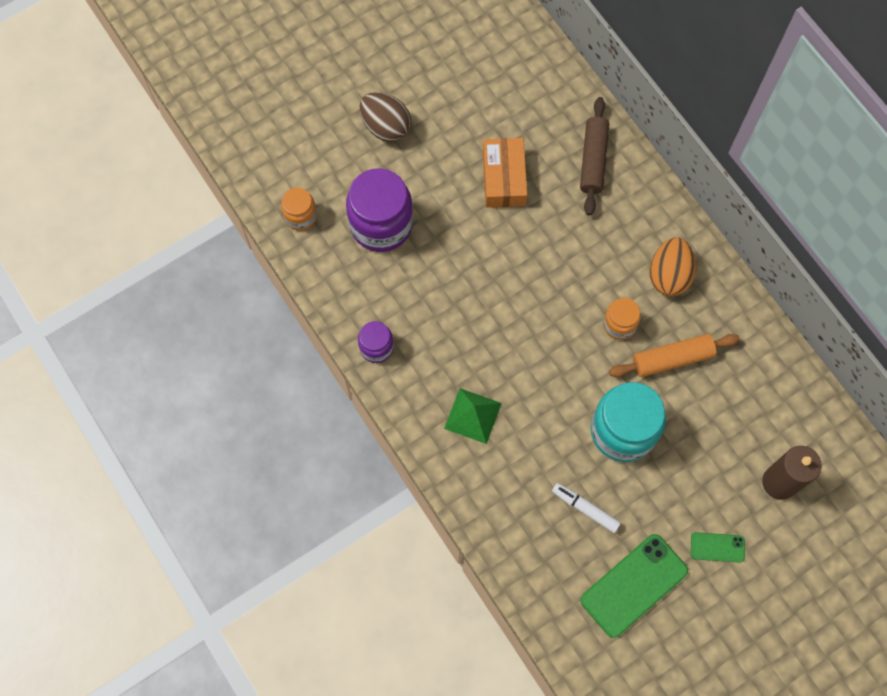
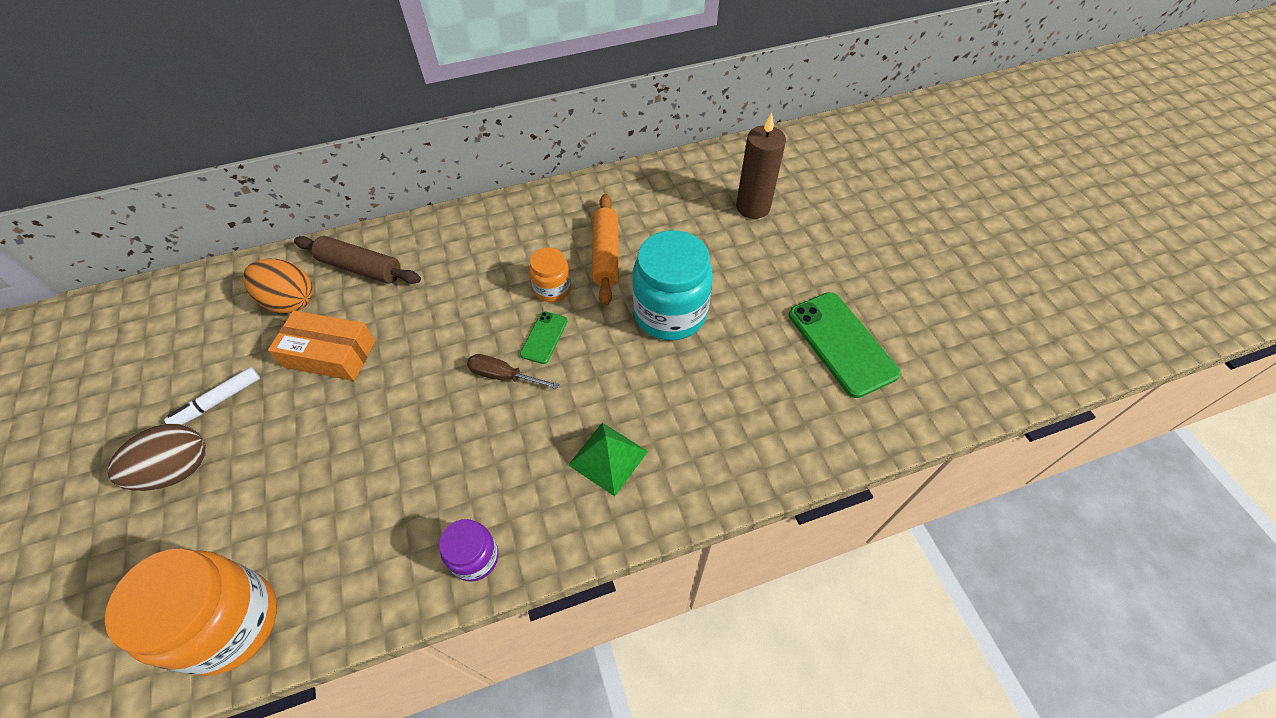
camera: 75 degrees left, 15 degrees down
orange jar [281,188,317,231] -> orange jar [105,548,277,676], size x1.91
purple jar [346,168,413,252] -> none
white marker [552,483,621,533] -> white marker moved to [164,367,260,425]
orange egg [650,237,696,296] -> orange egg moved to [243,259,313,314]
green phone [691,532,745,563] -> green phone moved to [520,311,567,364]
none -> brown screwdriver [467,354,559,389]

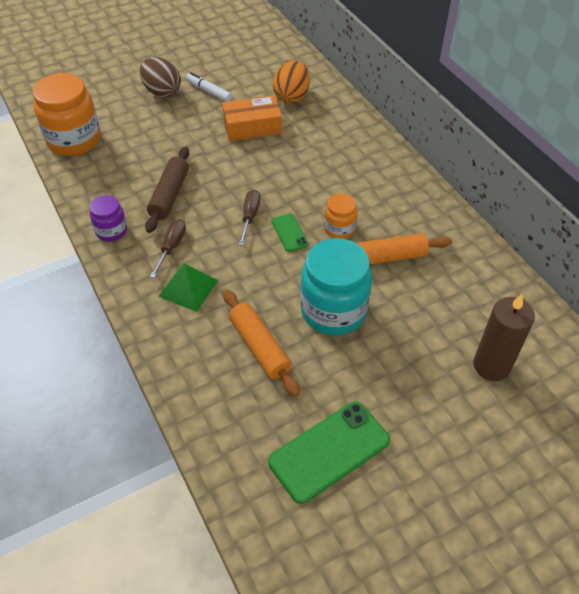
camera: 80 degrees right, 5 degrees down
orange box [268,310,375,381] -> orange box turned 75 degrees clockwise [222,95,282,141]
brown rolling pin [294,236,421,284] -> brown rolling pin moved to [145,147,189,233]
green phone [520,311,567,364] -> green phone turned 60 degrees clockwise [272,214,308,252]
none -> brown screwdriver [150,219,186,278]
none -> orange rolling pin [223,290,300,396]

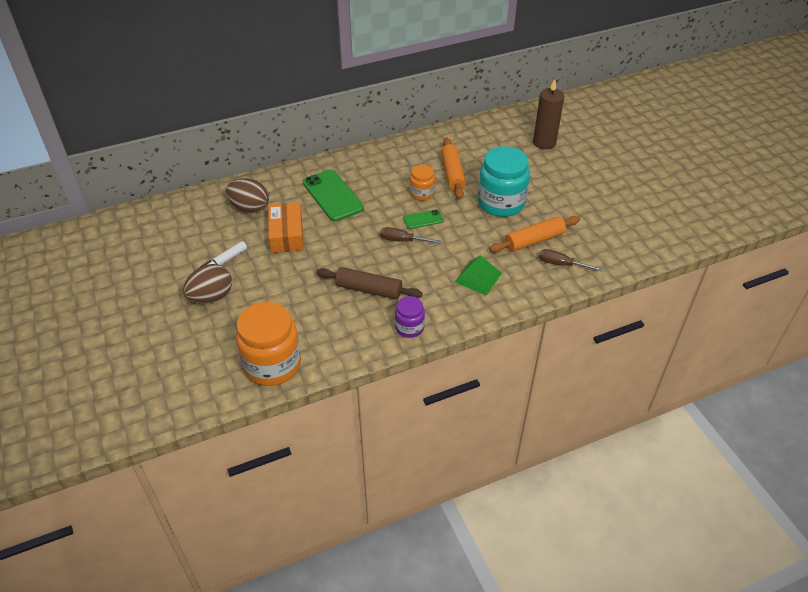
camera: 85 degrees left, 5 degrees down
brown screwdriver [150,219,186,278] -> brown screwdriver moved to [539,249,603,271]
green phone [268,402,390,504] -> green phone moved to [303,170,364,221]
orange egg [273,61,310,104] -> brown egg [226,178,269,213]

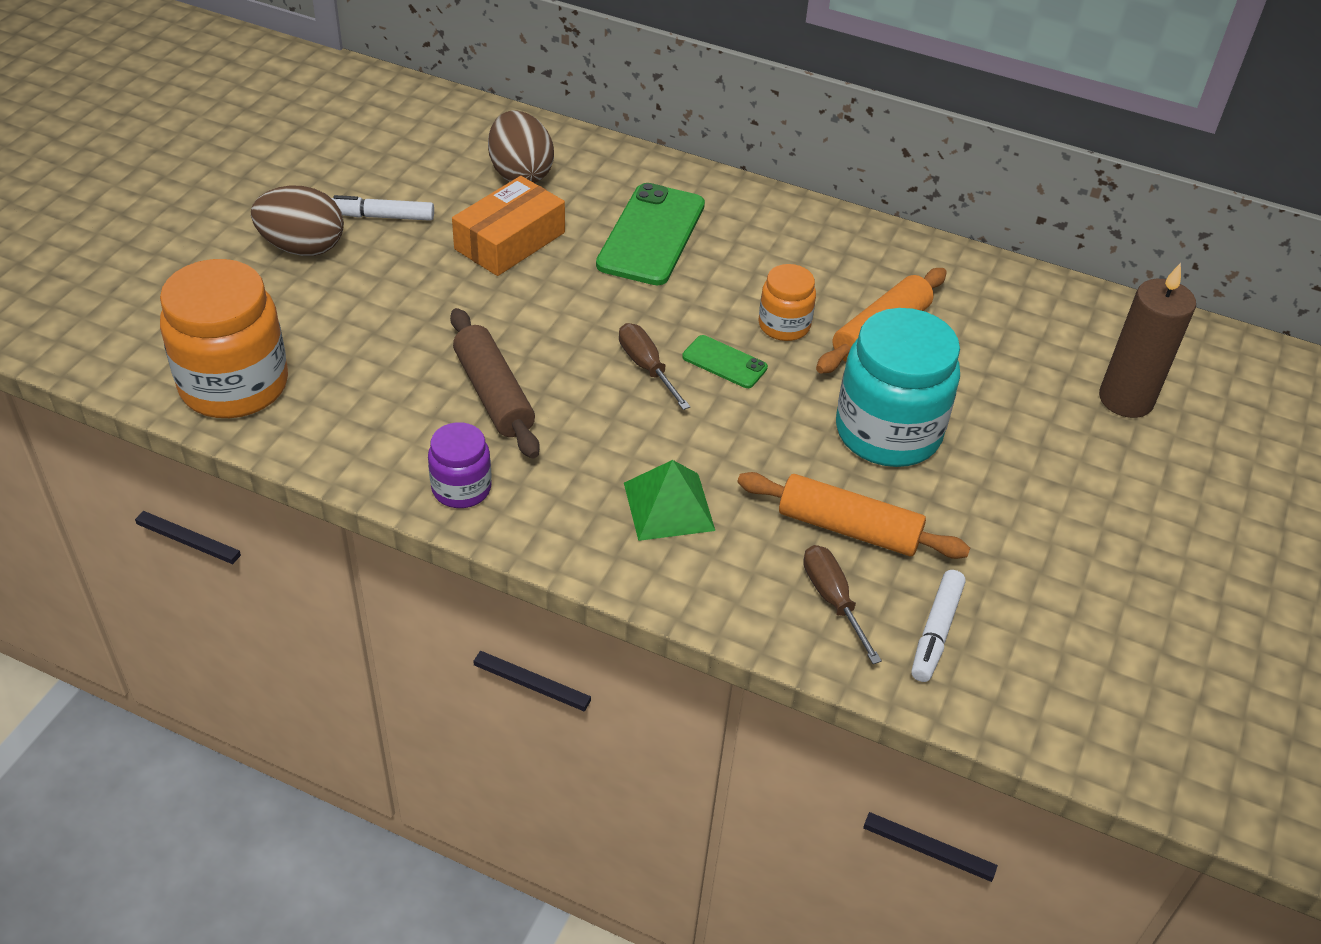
camera: 45 degrees right, 0 degrees up
none -> white marker [911,570,966,682]

